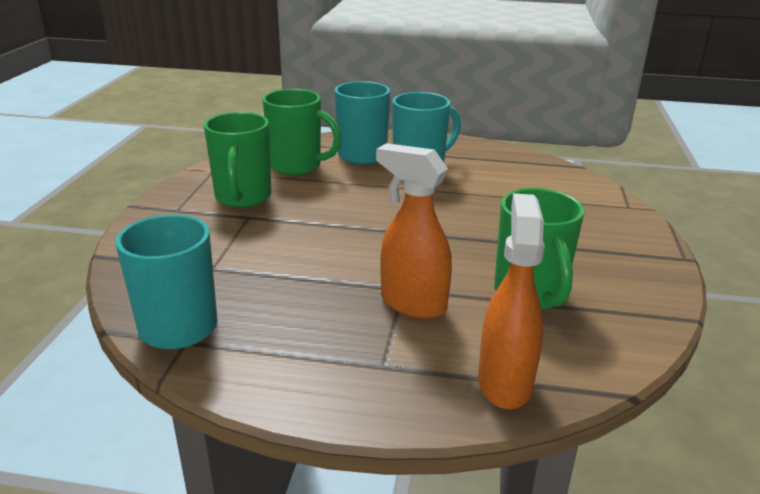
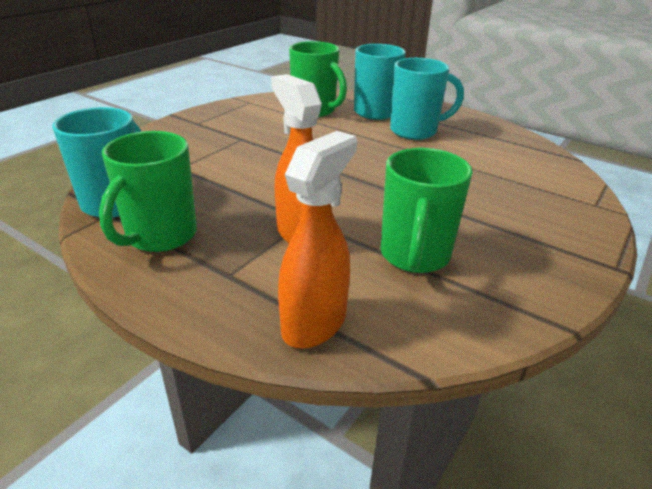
camera: 25 degrees right, 5 degrees up
green mug [204,112,271,208] -> green mug moved to [99,131,197,252]

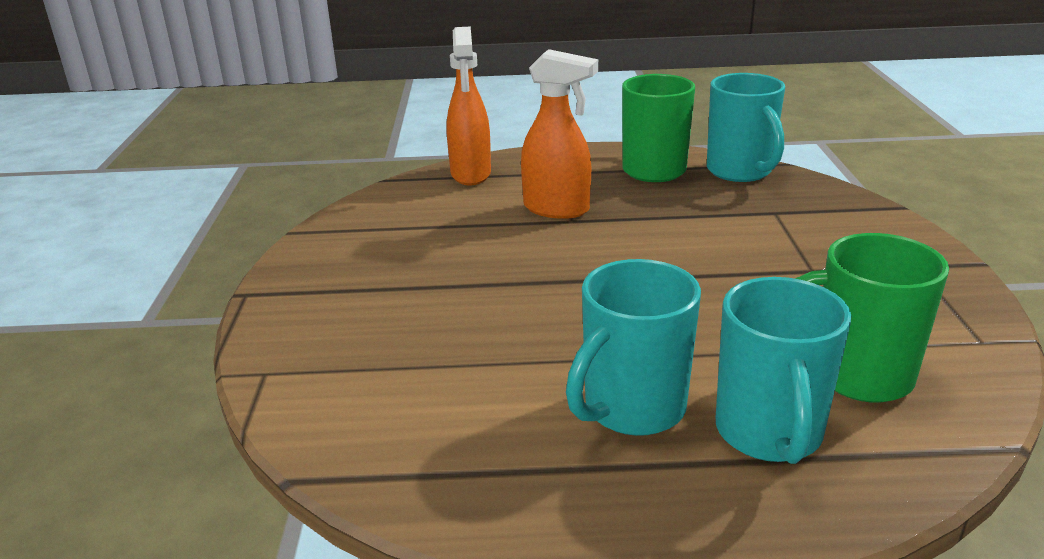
camera: 145 degrees right, 5 degrees down
green mug [381,148,473,273] -> none

